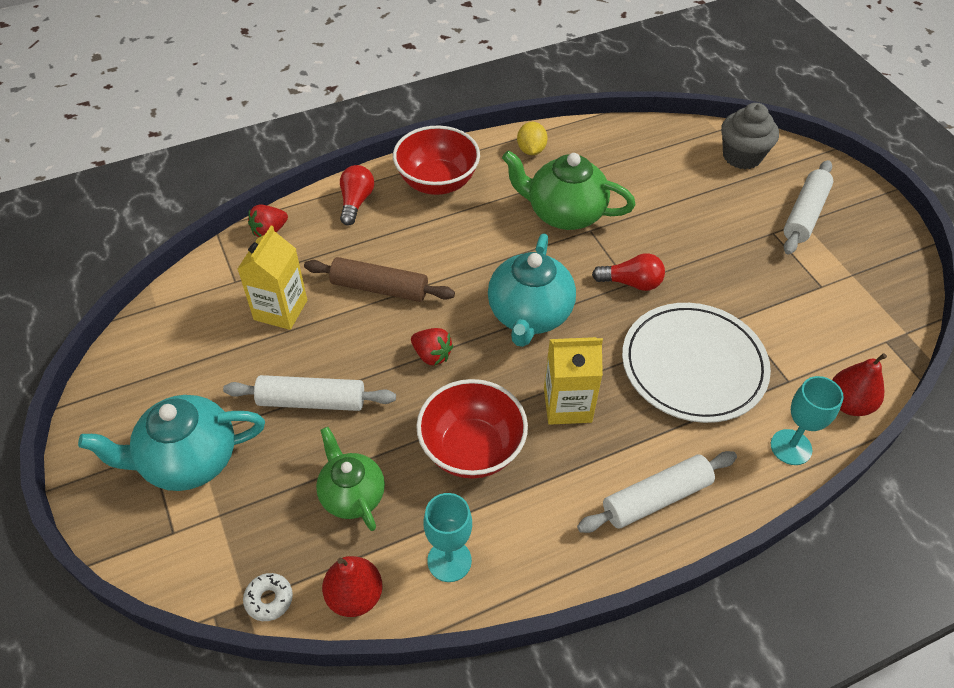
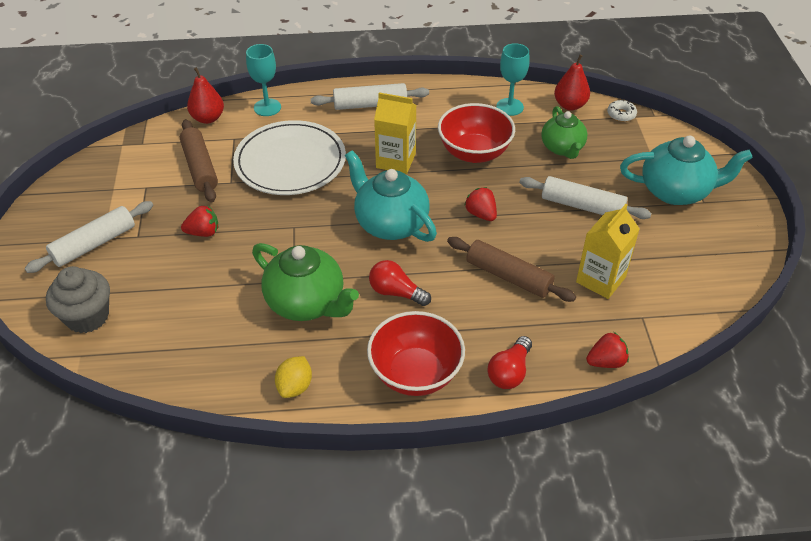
camera: 160 degrees left, 5 degrees down
turquoise teapot [488,233,576,347] -> turquoise teapot turned 75 degrees counterclockwise [345,150,437,242]
red light bulb [592,253,665,291] -> red light bulb moved to [369,260,431,306]
none -> brown rolling pin [180,119,218,202]
none -> red strawberry [181,206,218,237]

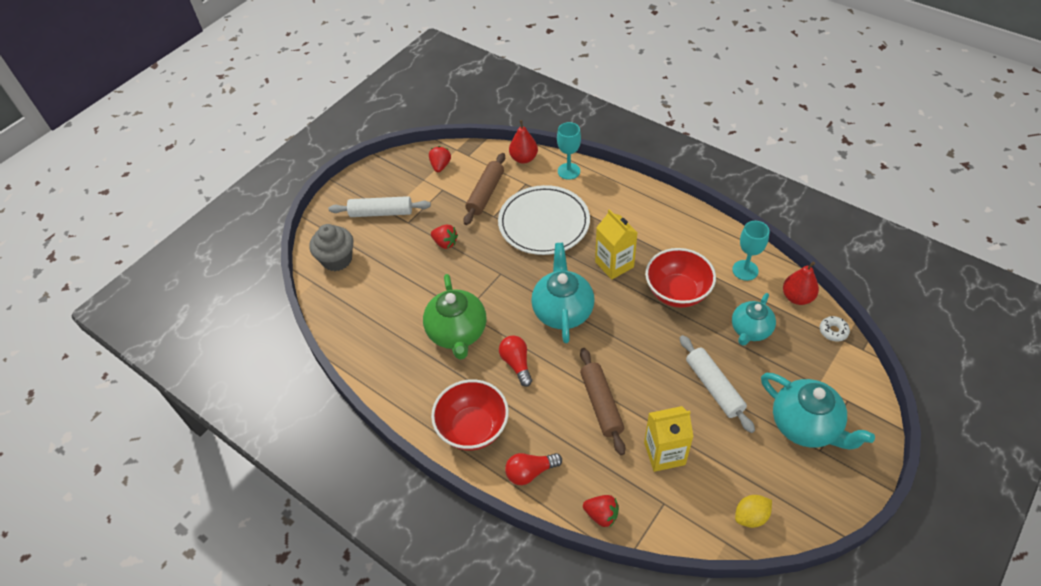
camera: 45 degrees right, 5 degrees up
yellow lemon [275,356,312,398] -> yellow lemon moved to [735,495,772,528]
white rolling pin [311,83,429,110] -> none
red strawberry [465,187,497,221] -> red strawberry moved to [429,146,451,172]
green teapot [541,106,587,159] -> turquoise teapot [732,293,776,346]

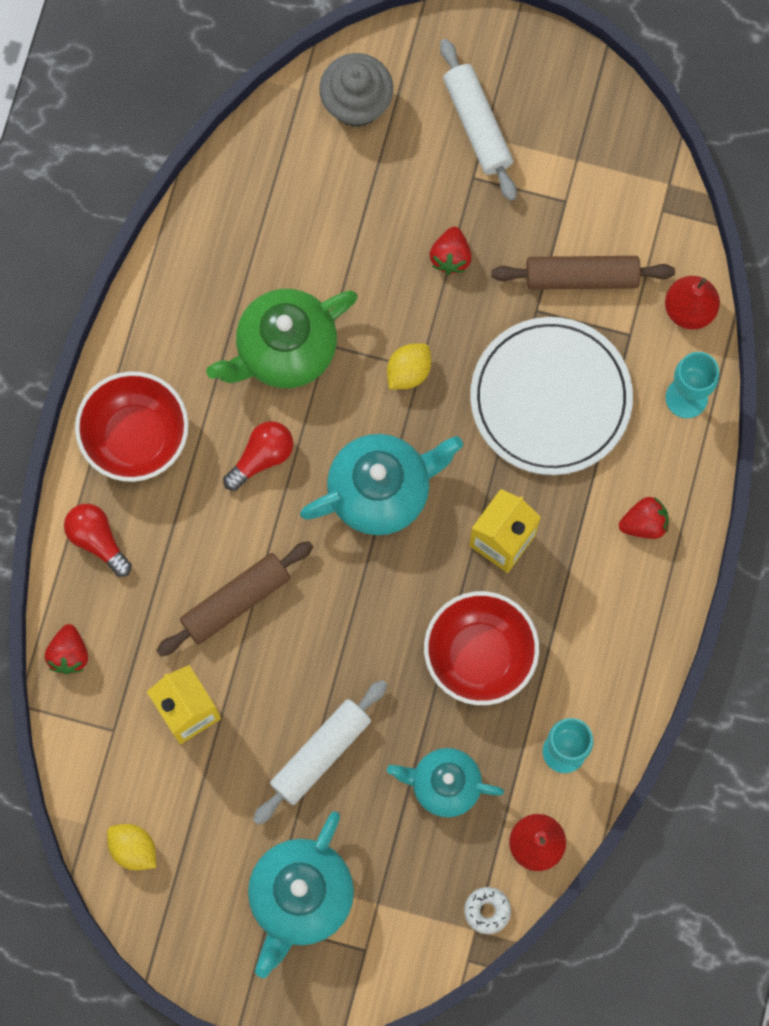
camera: 65 degrees right, 25 degrees up
red strawberry [429,146,451,172] -> red strawberry moved to [619,497,669,539]
none -> yellow lemon [387,343,431,389]

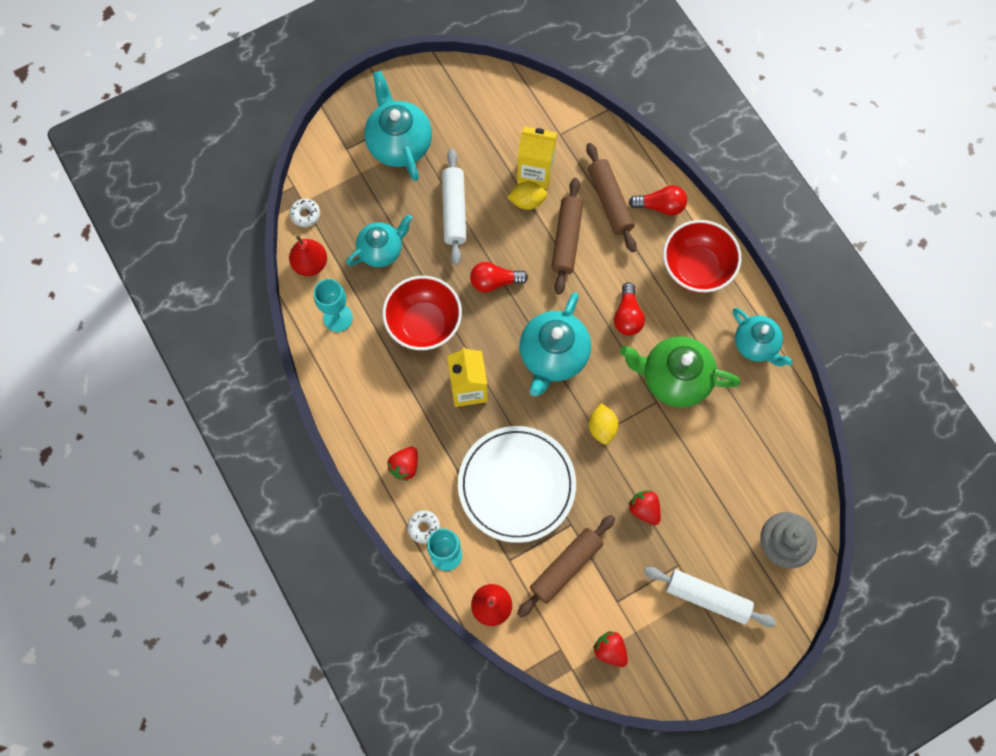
camera: 135 degrees right, 5 degrees down
red strawberry [45,624,88,674] -> red strawberry moved to [593,631,628,667]
yellow lemon [107,824,156,870] -> yellow lemon moved to [507,181,547,210]
green teapot [206,289,358,388] -> green teapot turned 90 degrees counterclockwise [620,336,740,407]
none -> white donut [407,510,440,544]
none -> red light bulb [470,262,528,293]
none -> brown rolling pin [586,143,637,252]
none -> turquoise teapot [733,308,793,366]

